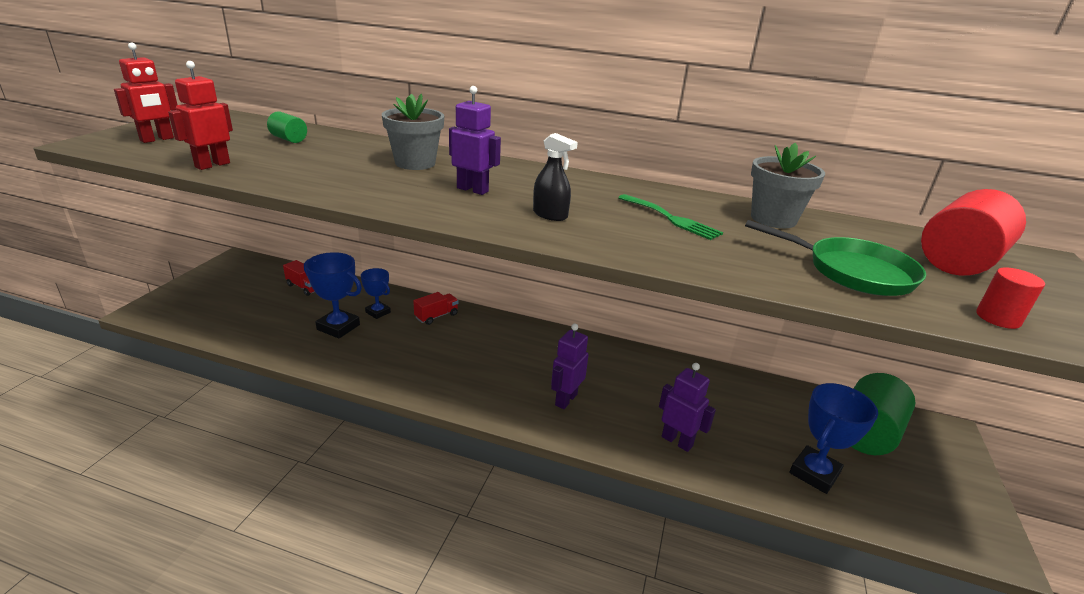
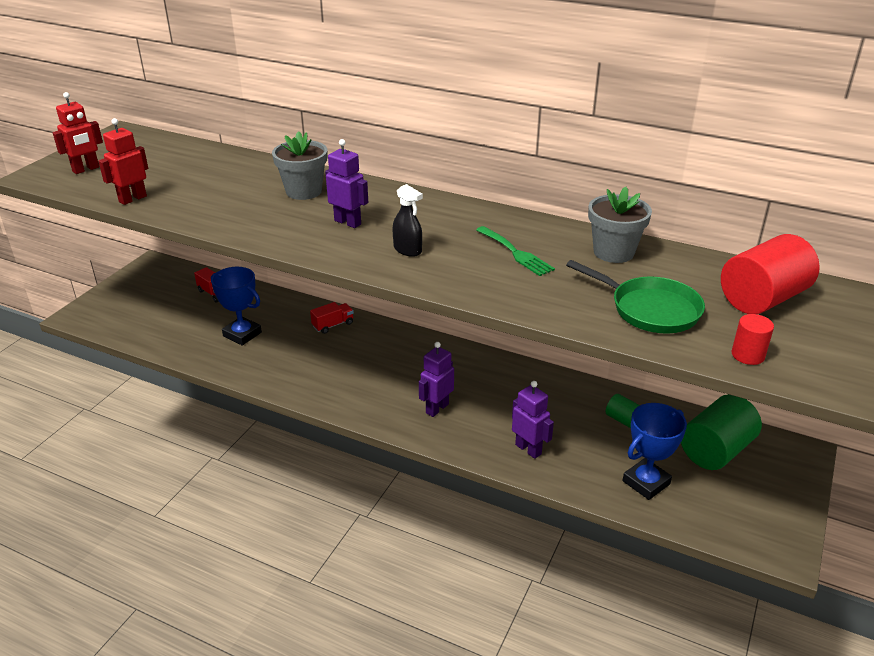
camera: 10 degrees right, 5 degrees up
green cylinder [267,111,307,143] -> green cylinder moved to [606,394,640,428]
blue trophy [361,268,391,319] -> none

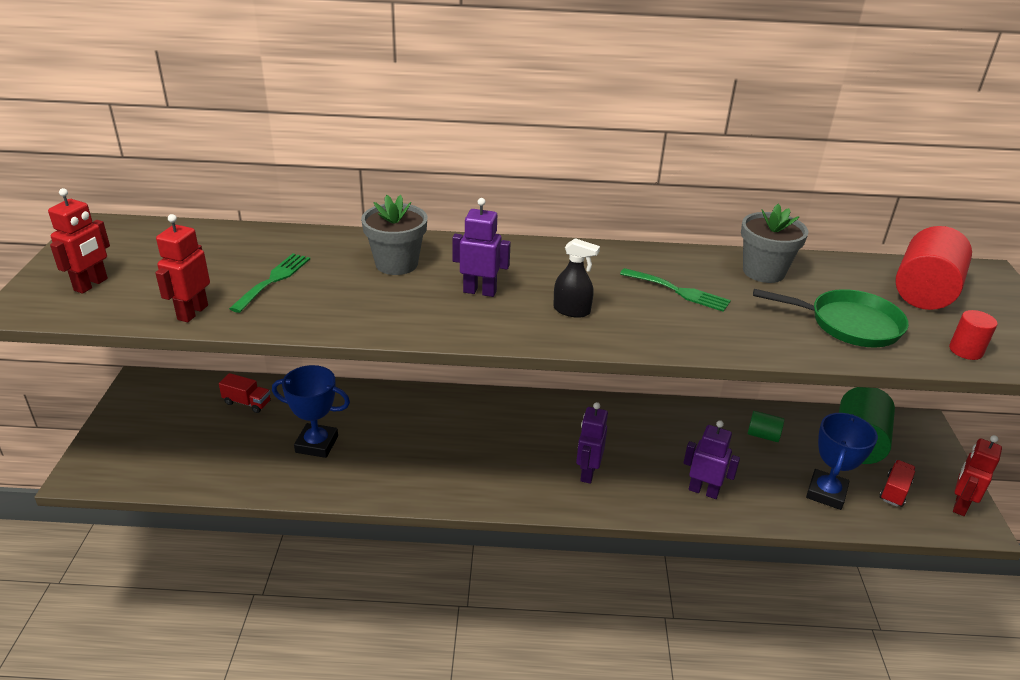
camera: 25 degrees left, 0 degrees up
red truck [310,302,354,334] -> red truck moved to [879,460,916,507]
none -> green fork [229,254,310,313]
none -> red robot [953,435,1002,516]

